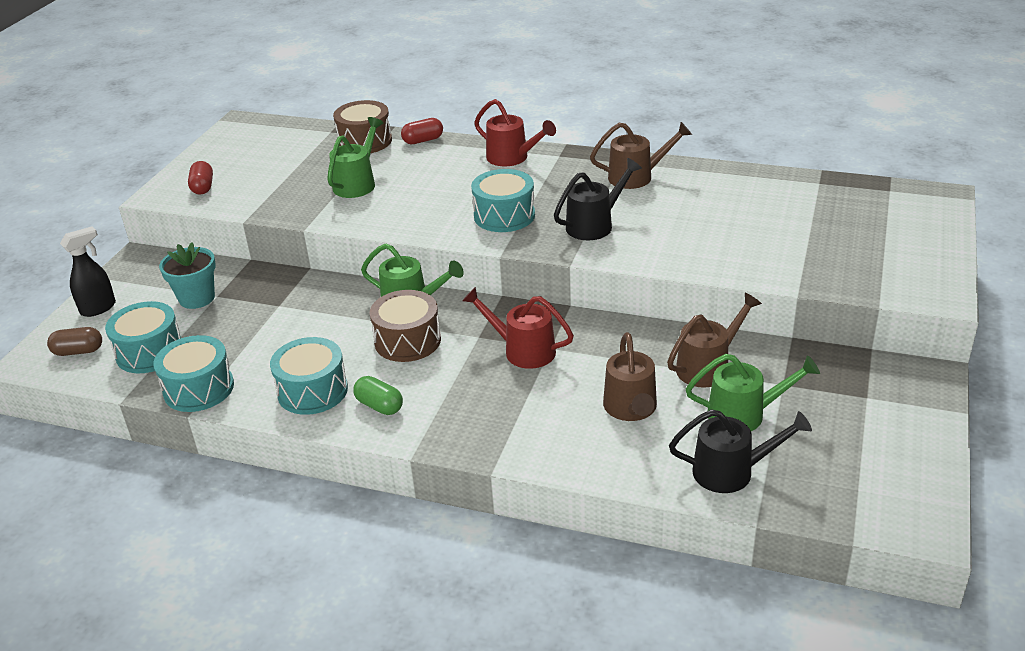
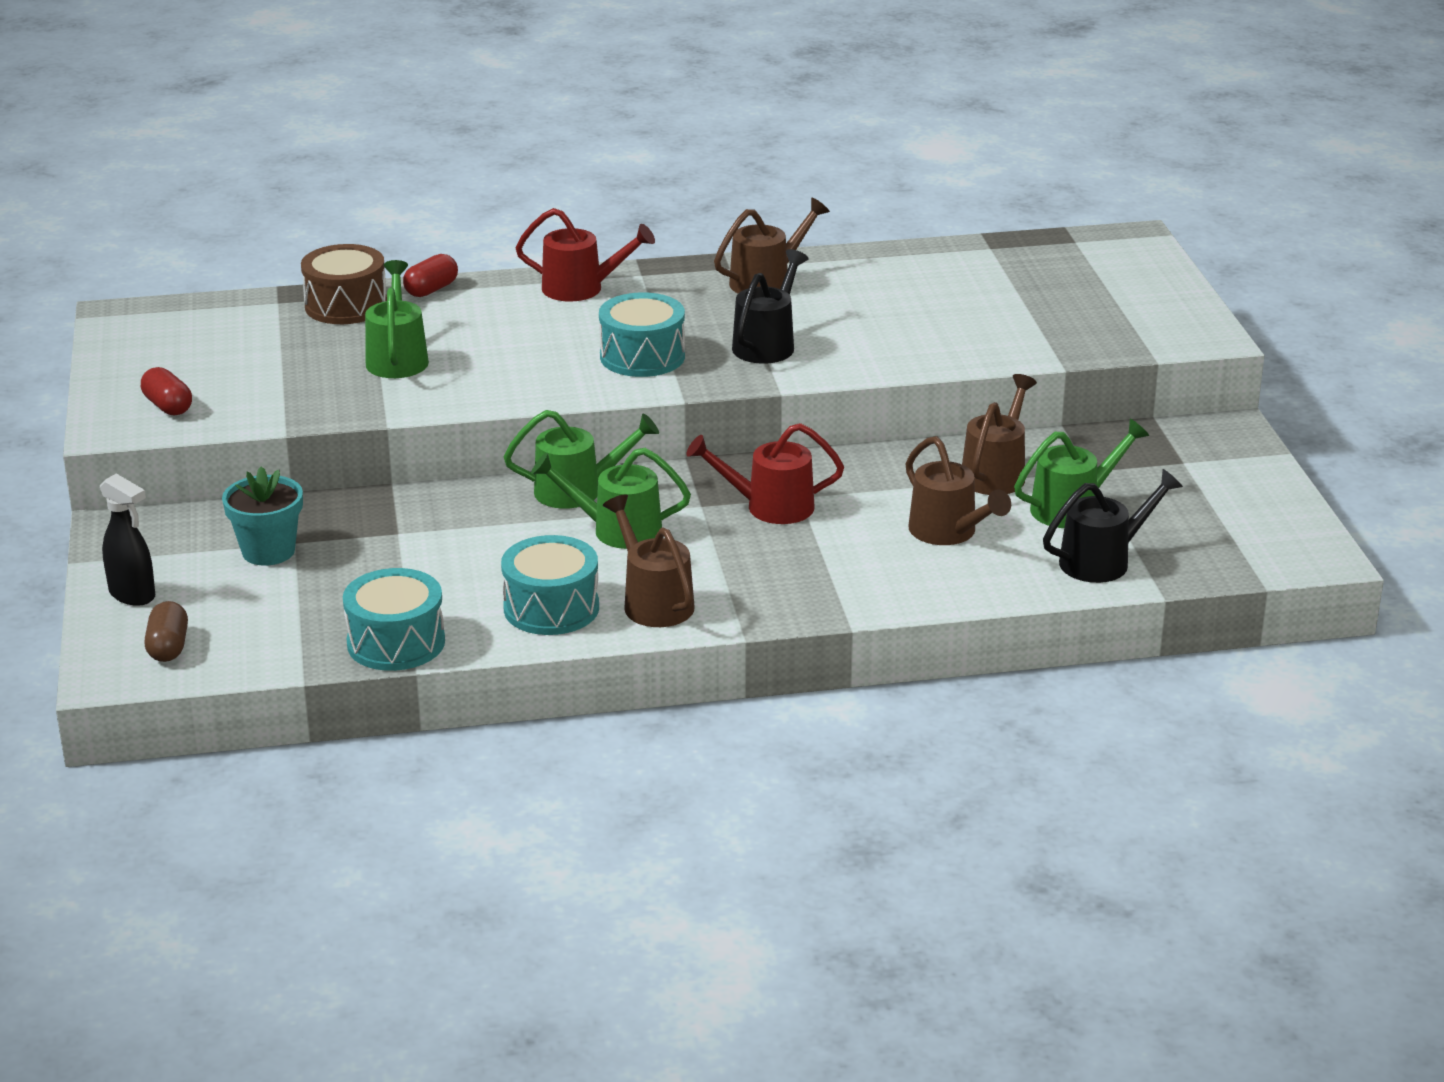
camera: 30 degrees left, 5 degrees down
brown capsule [47,327,102,356] -> brown capsule turned 60 degrees counterclockwise [144,601,188,662]
black spray bottle [60,226,116,317] -> black spray bottle turned 105 degrees clockwise [100,474,155,606]
turquoise drum [105,301,181,373] -> none
green capsule [353,376,403,415] -> brown watering can [603,494,695,627]
brown drum [370,290,441,362] -> green watering can [531,448,691,549]

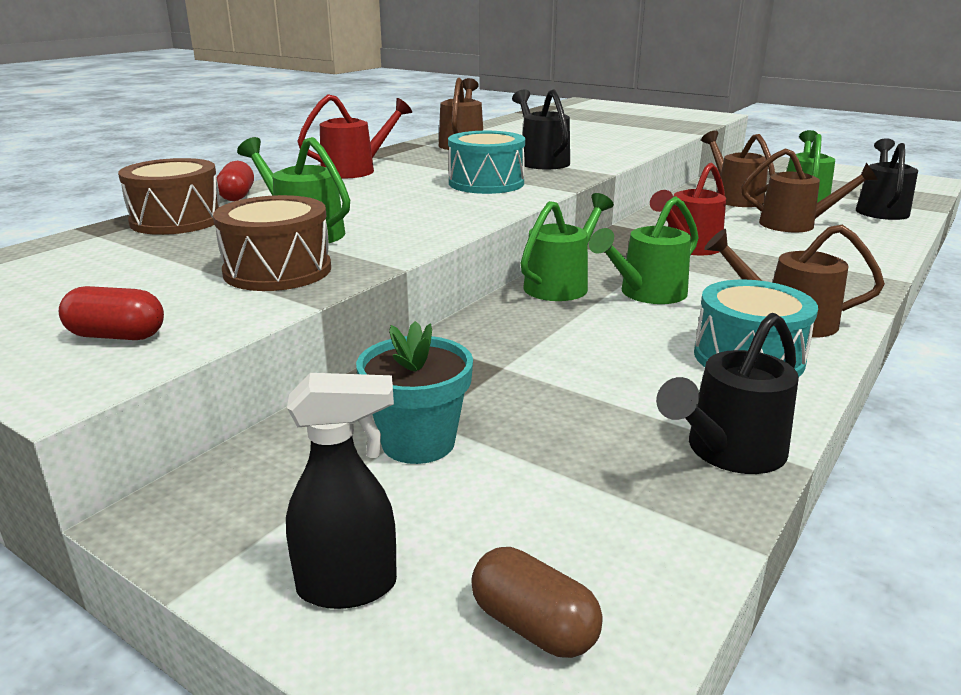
camera: 45 degrees left, 5 degrees down
turquoise drum [343,568,445,671] -> black watering can [656,313,799,474]
none -> brown drum [213,195,331,291]

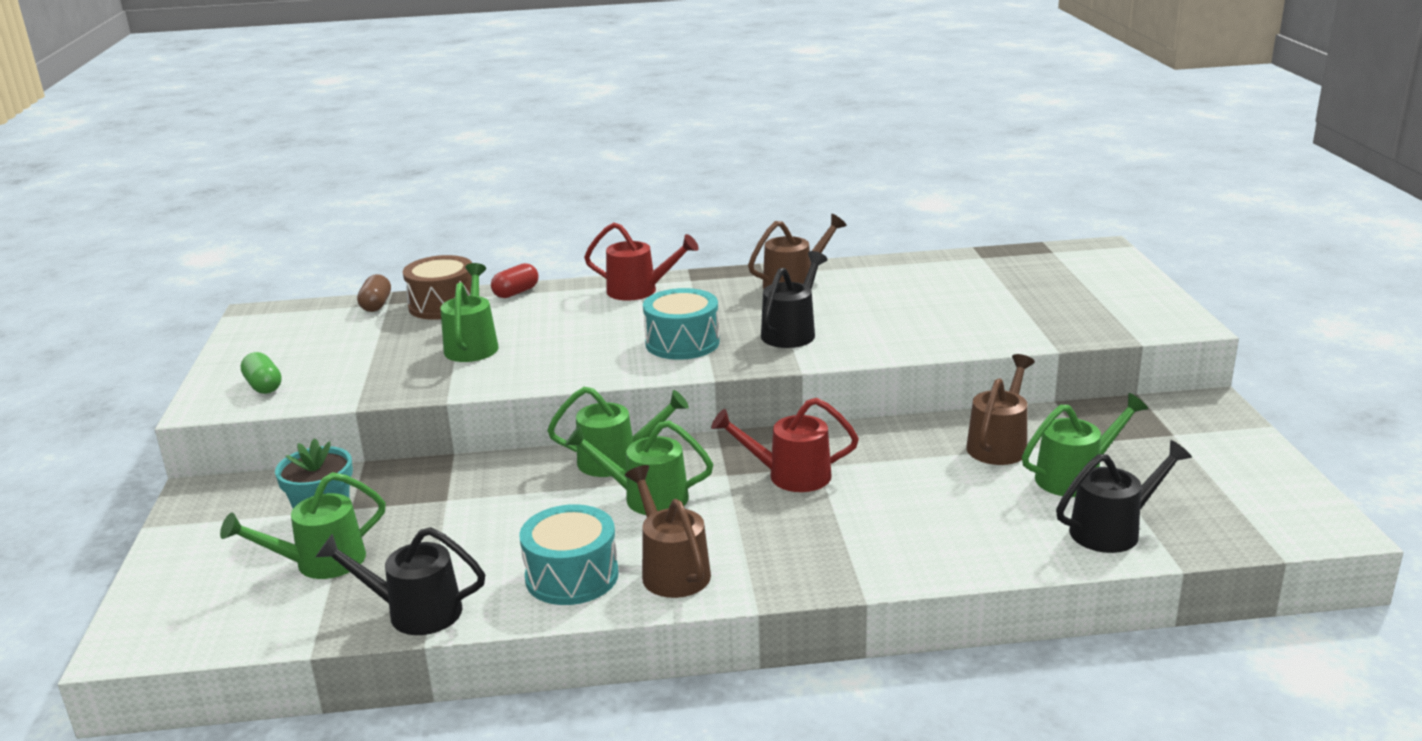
camera: 50 degrees right, 0 degrees up
red capsule [59,286,164,340] -> green capsule [241,352,282,394]
brown drum [213,195,331,291] -> none
black spray bottle [286,373,397,609] -> none
brown capsule [471,547,603,658] -> brown capsule moved to [357,274,391,312]
brown watering can [741,148,878,233] -> none
none -> green watering can [220,472,386,579]

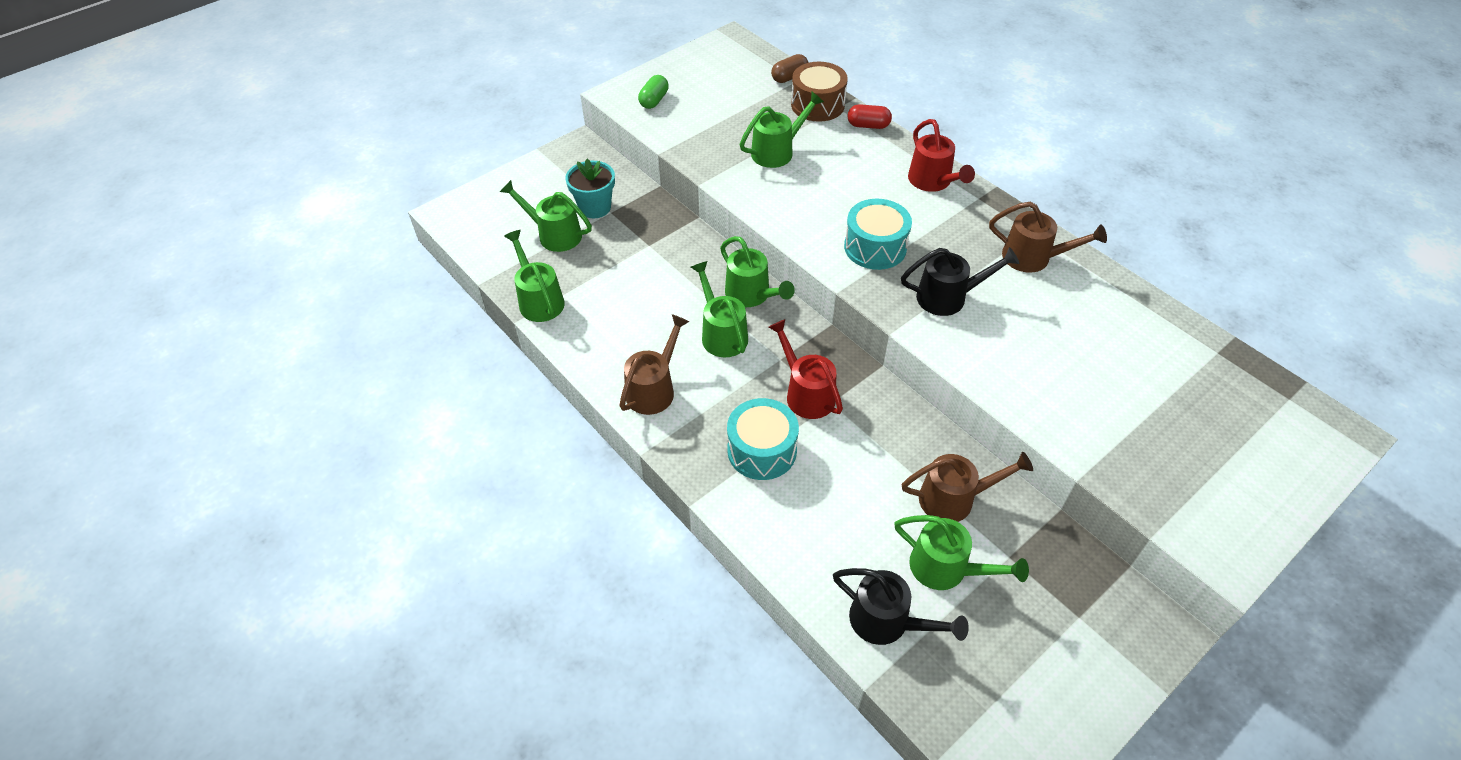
camera: 55 degrees right, 25 degrees up
black watering can [316,527,485,635] -> green watering can [504,230,565,322]
turquoise drum [519,504,619,605] -> turquoise drum moved to [727,398,799,480]

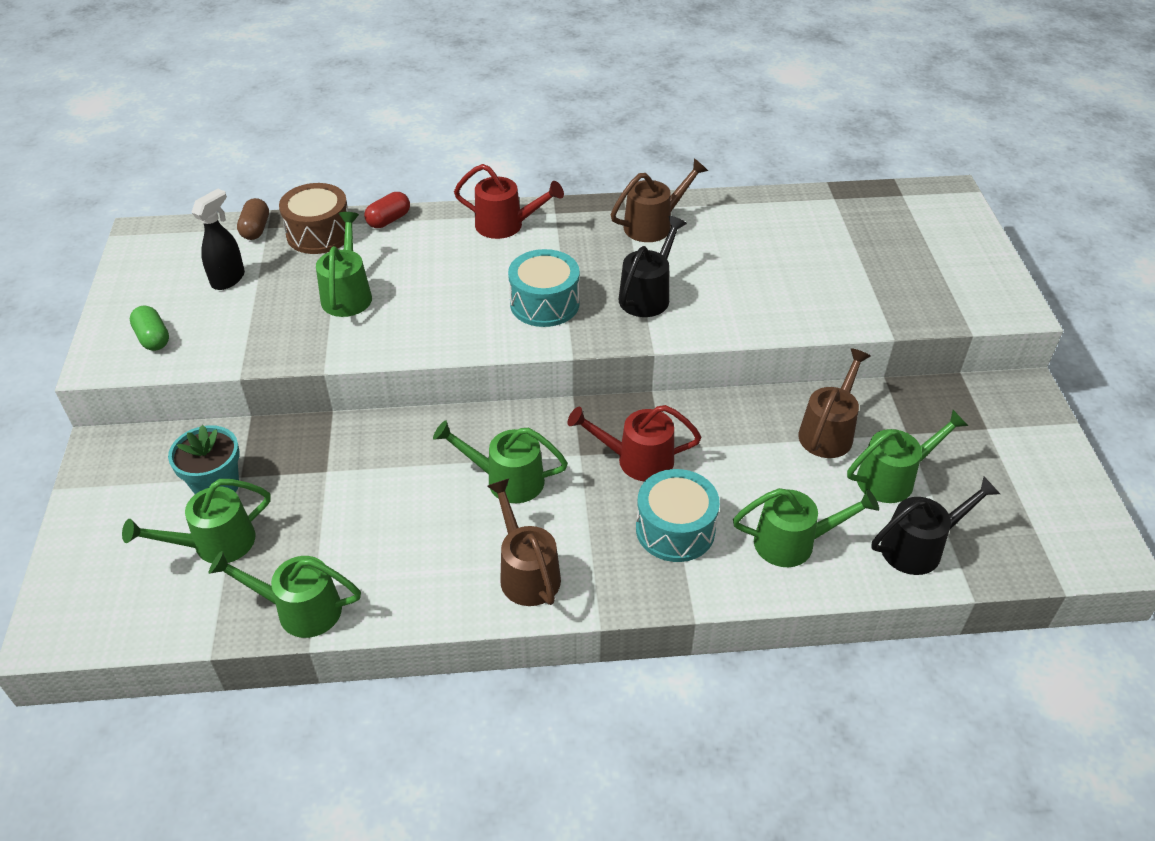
camera: 55 degrees left, 5 degrees down
green watering can [720,236,795,307] -> green watering can moved to [733,488,879,567]
none -> black spray bottle [191,189,245,290]

